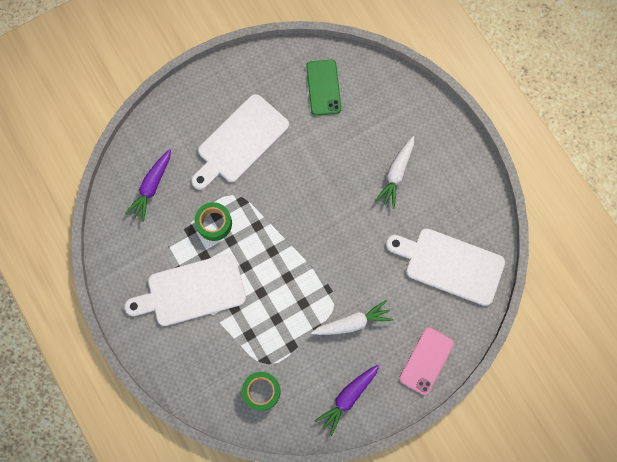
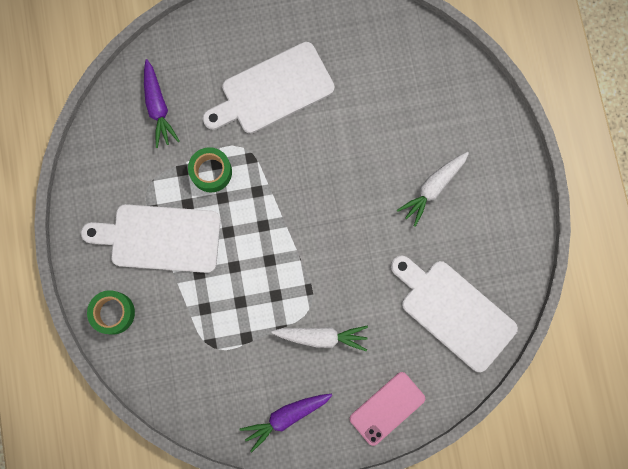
camera: 20 degrees right, 5 degrees up
purple carrot [125,149,171,222] -> purple carrot turned 60 degrees counterclockwise [144,59,180,148]
green tape [242,372,281,411] -> green tape moved to [87,290,135,335]
green phone [306,60,341,116] -> none

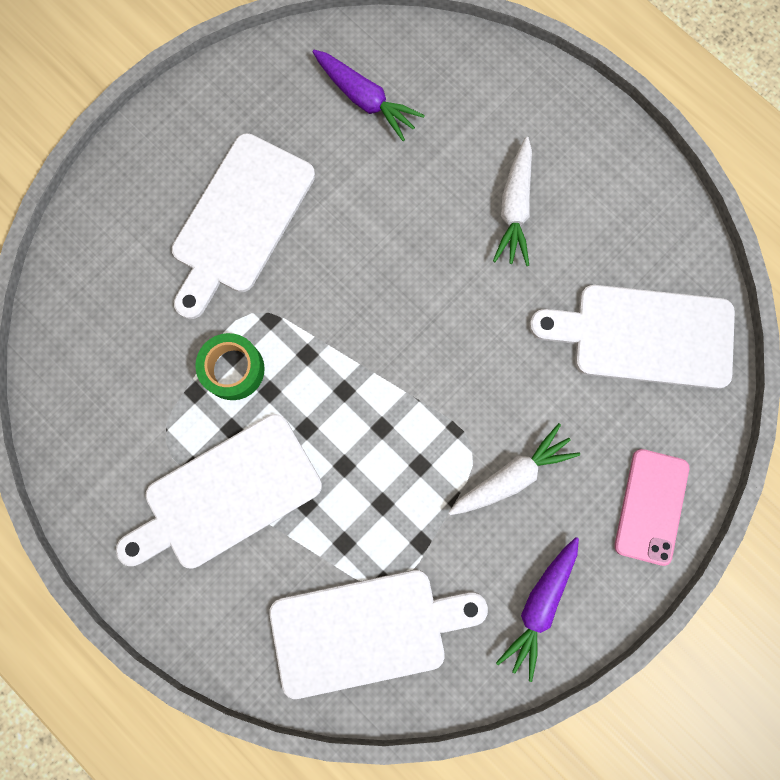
camera: 35 degrees left, 0 degrees up
green tape [87,290,135,335] -> none
purple carrot [144,59,180,148] -> purple carrot moved to [312,50,425,141]
none -> white cutting board [270,570,488,699]

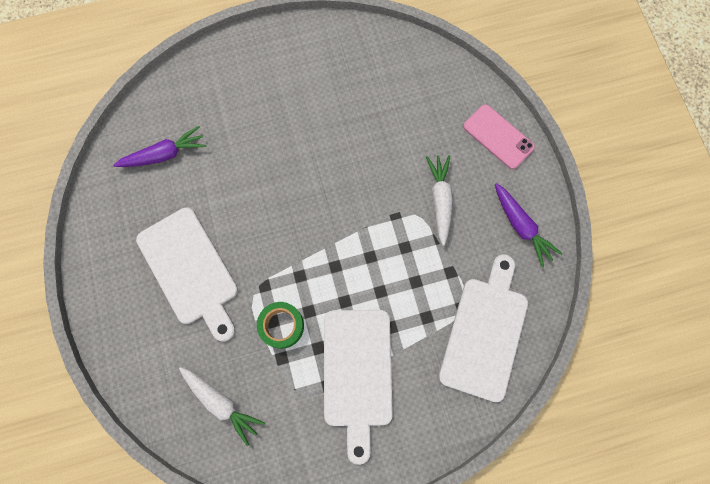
camera: 60 degrees left, 5 degrees down
white carrot [493,137,532,266] -> white carrot moved to [179,367,265,446]
white cutting board [529,285,735,389] -> none

